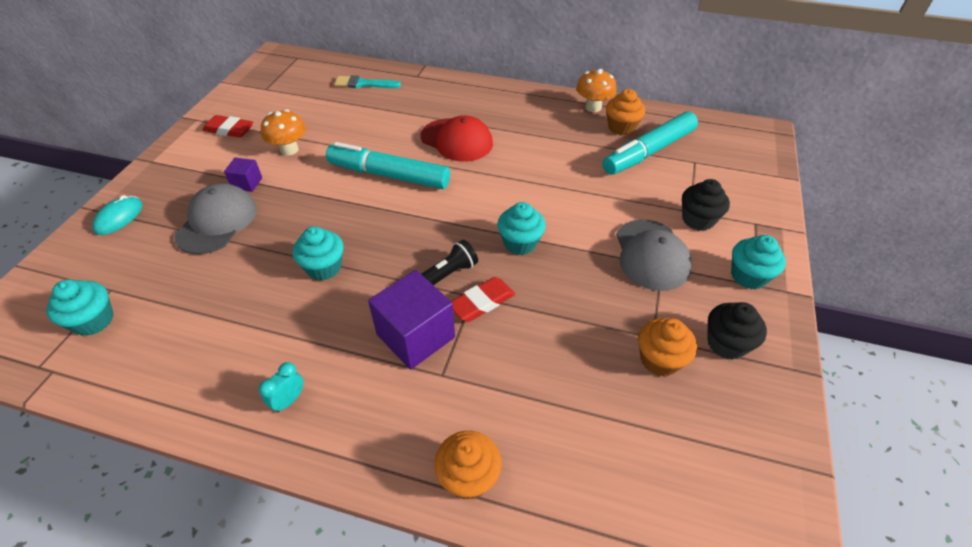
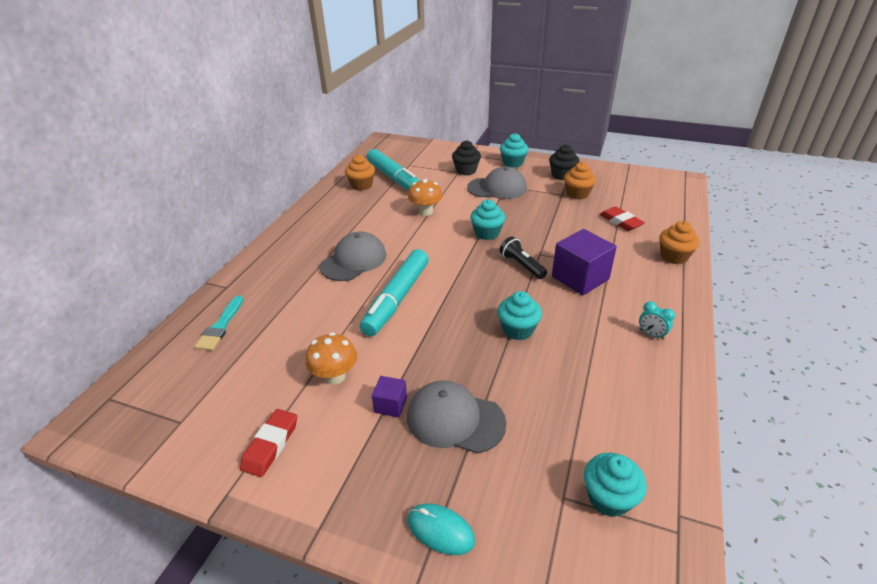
camera: 85 degrees left, 10 degrees down
red cap [421,115,493,162] -> grey cap [320,232,386,281]
red eraser [451,277,515,322] -> red eraser moved to [600,207,645,231]
orange mushroom [576,69,616,112] -> orange mushroom moved to [408,179,443,216]

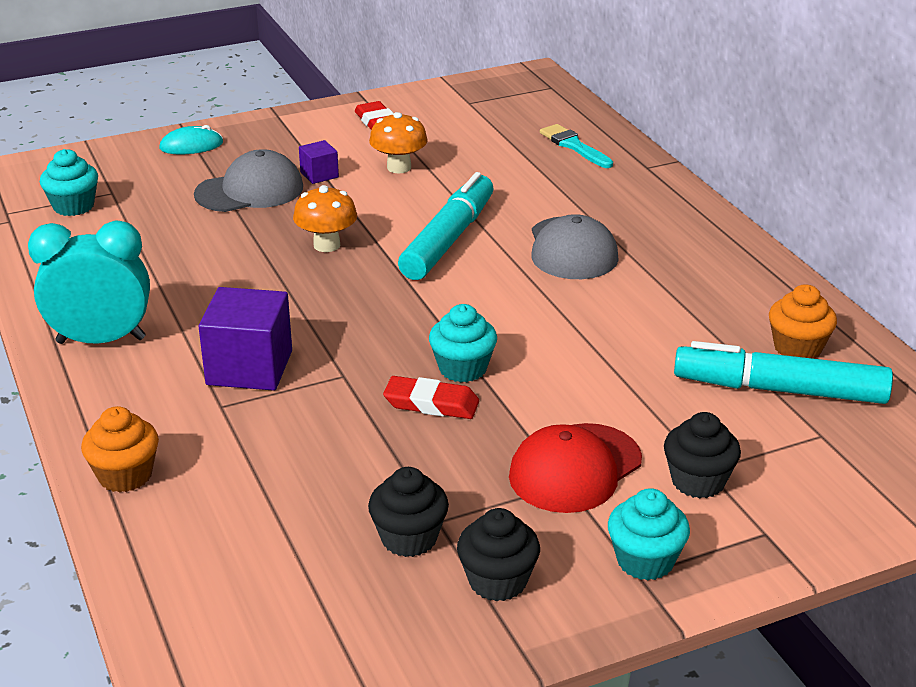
camera: 135 degrees right, 5 degrees down
turquoise marker [360,249,429,336] -> turquoise marker turned 45 degrees clockwise [398,172,493,280]
orange mushroom [408,179,443,216] -> orange mushroom moved to [293,185,357,252]
grey cap [467,167,527,199] -> red cap [509,423,642,513]
turquoise cupcake [498,291,542,340] -> none
black flashlight [500,236,547,279] -> none
orange cupcake [564,162,596,200] -> black cupcake [368,467,449,557]
red eraser [600,207,645,231] -> red eraser moved to [383,376,479,419]
turquoise clock [639,301,675,340] -> turquoise clock [28,220,150,344], size x2.38

